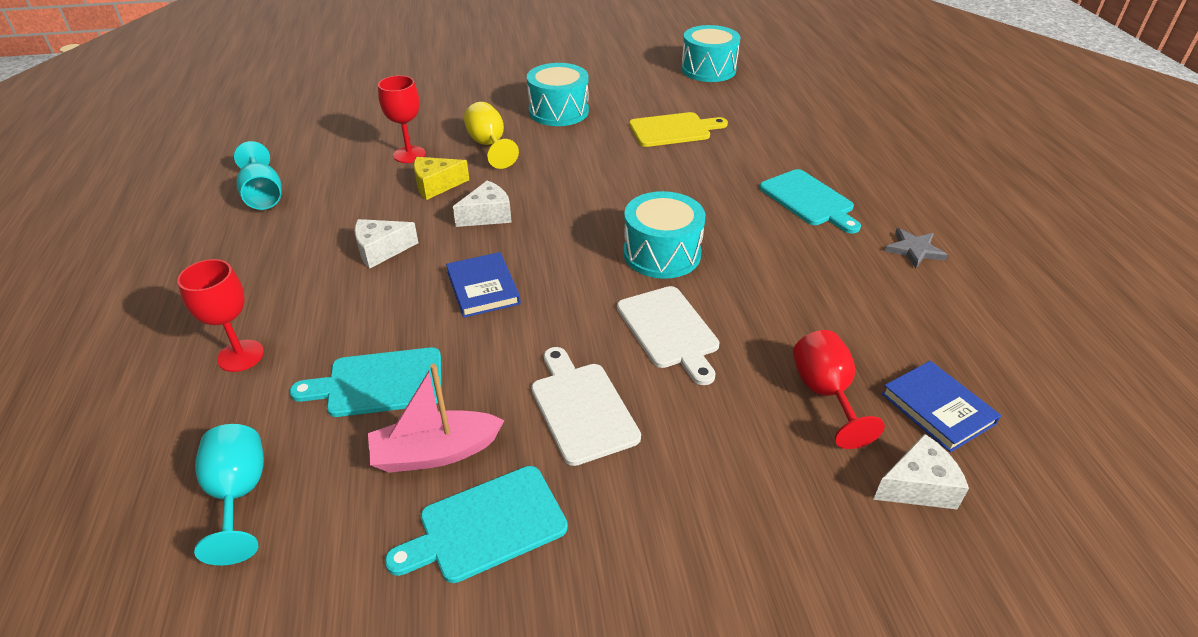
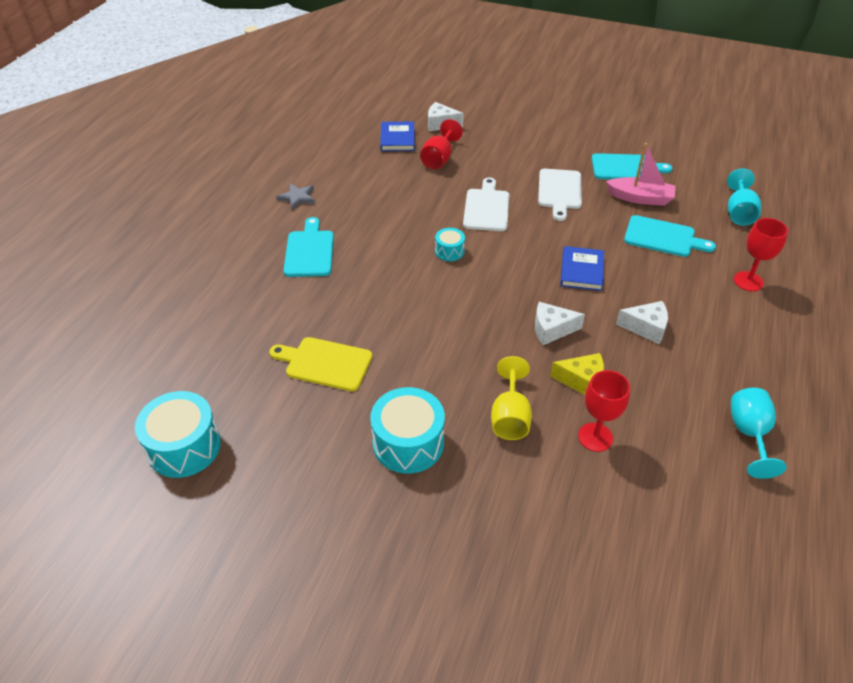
camera: 150 degrees left, 5 degrees up
turquoise drum [623,191,705,279] -> turquoise drum [435,228,465,261], size x0.52

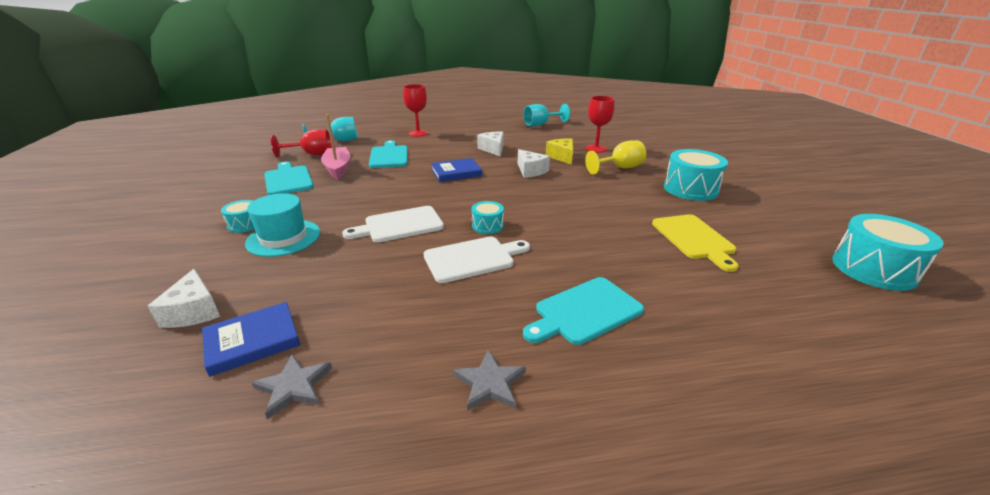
camera: 120 degrees left, 15 degrees down
red goblet [420,119,463,169] -> red goblet moved to [271,129,332,157]
white cutting board [538,169,582,221] -> white cutting board moved to [424,237,530,283]
none -> turquoise drum [221,200,255,233]
none -> turquoise hat [245,193,320,257]
none -> grey star [251,354,332,419]

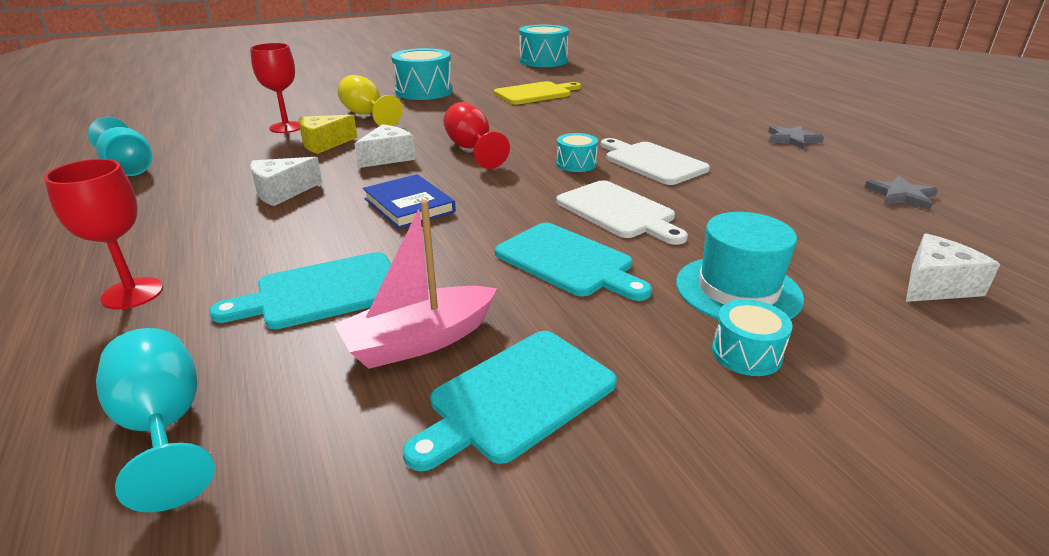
camera: 105 degrees left, 0 degrees up
blue book [202,302,300,377] -> none
red goblet [271,129,332,157] -> red goblet moved to [443,102,510,169]
turquoise cutting board [523,277,644,345] -> turquoise cutting board moved to [495,223,652,301]

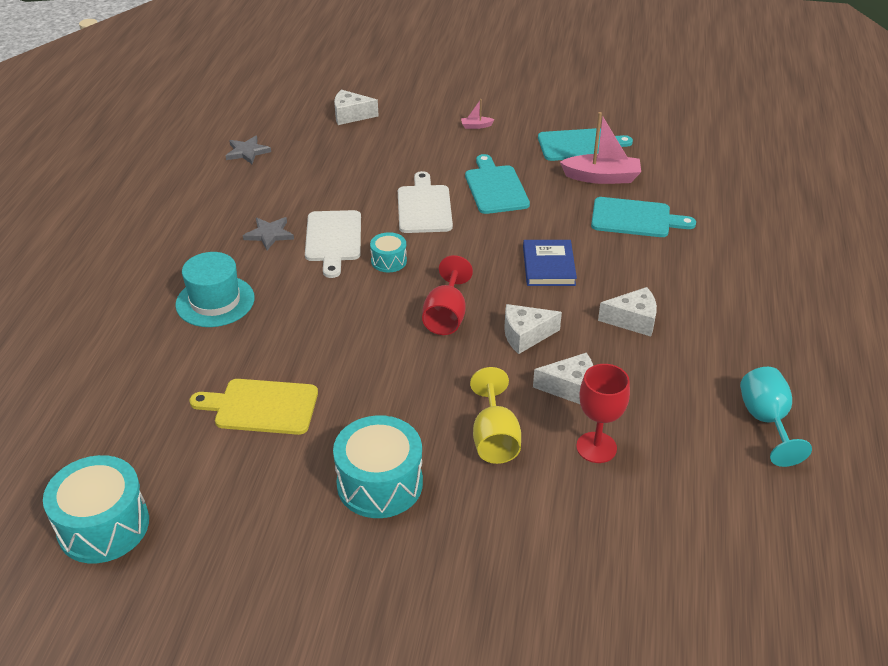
camera: 145 degrees left, 10 degrees up
red goblet [44,159,163,309] -> none
turquoise goblet [96,328,215,512] -> none
yellow cheese [298,115,357,154] -> white cheese [533,352,593,404]
turquoise hat [676,212,804,319] -> turquoise hat moved to [175,252,255,327]
turquoise drum [712,299,793,376] -> pink boat [461,99,495,129]
grey star [769,125,824,149] -> grey star moved to [243,217,294,250]

